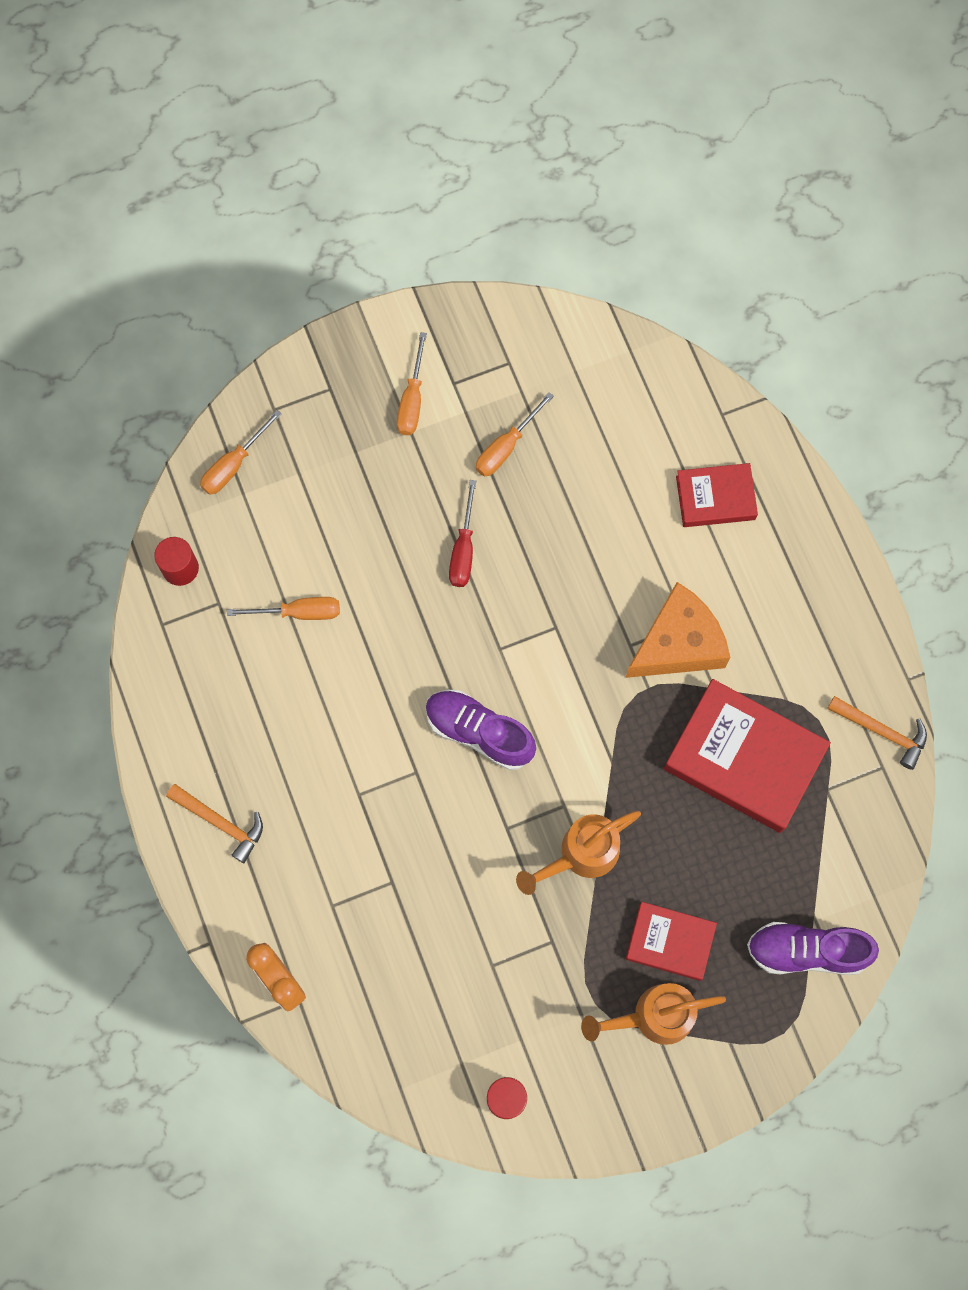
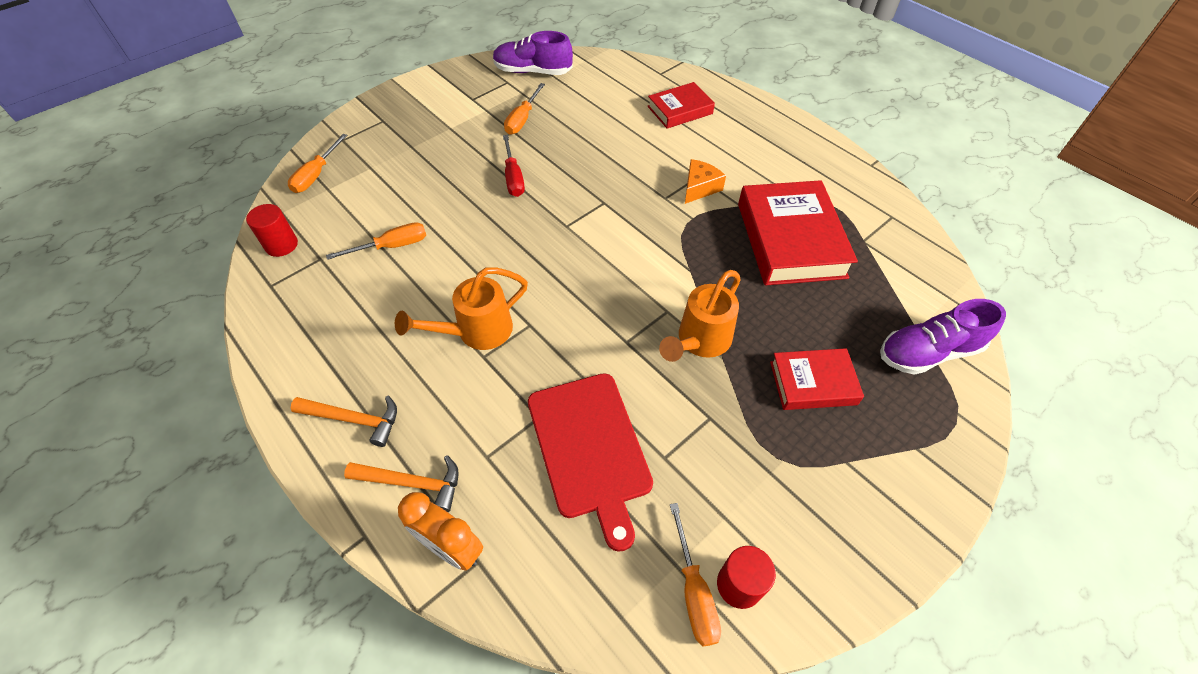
camera: 20 degrees left, 20 degrees down
orange screwdriver [397,332,427,435] -> orange screwdriver moved to [670,503,721,646]
purple shoe [426,690,536,770] -> purple shoe moved to [493,31,573,75]
orange watering can [581,983,726,1045] -> orange watering can moved to [395,267,528,350]
orange cheese [626,582,730,678] -> orange cheese [685,159,726,204], size x0.55
red book [664,679,831,833] -> red book turned 75 degrees clockwise [738,180,858,285]
orange hammer [827,696,927,770] -> orange hammer moved to [344,455,459,512]
none -> red cutting board [528,373,653,552]

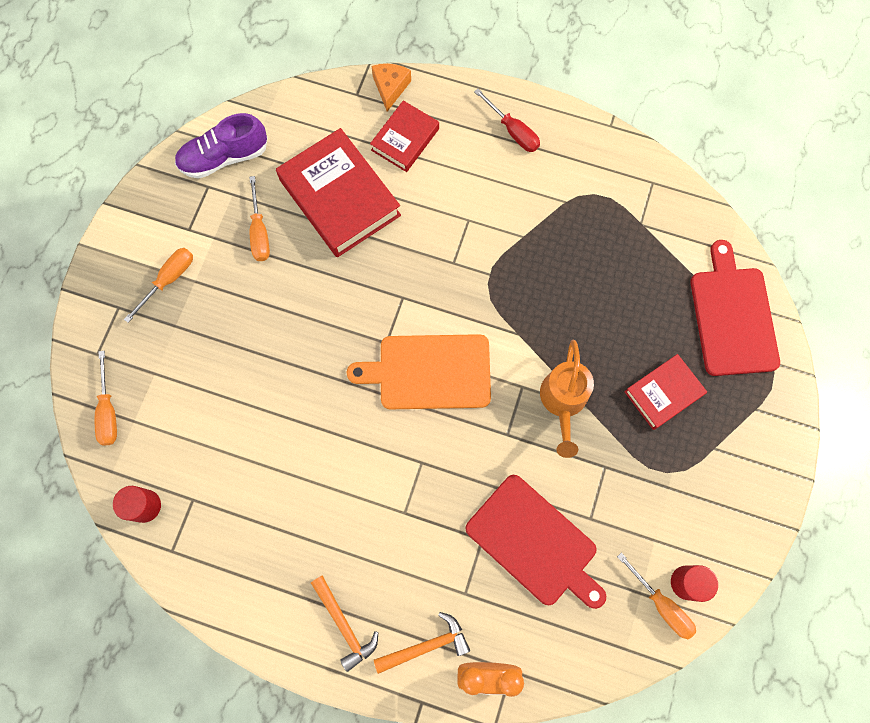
camera: 30 degrees left, 20 degrees up
orange hammer [291,396,397,447] -> orange hammer turned 75 degrees clockwise [311,575,378,672]
orange screwdriver [326,222,426,260] -> orange screwdriver moved to [124,248,193,323]
orange watering can [395,267,528,350] -> none
red screwdriver [503,135,525,197] -> red screwdriver moved to [474,89,540,152]
orange cheese [685,159,726,204] -> orange cheese moved to [372,64,411,111]
red book [738,180,858,285] -> red book moved to [276,128,401,257]
purple shoe [880,299,1006,375] -> red cutting board [690,240,780,376]
none -> orange cutting board [347,334,491,409]

